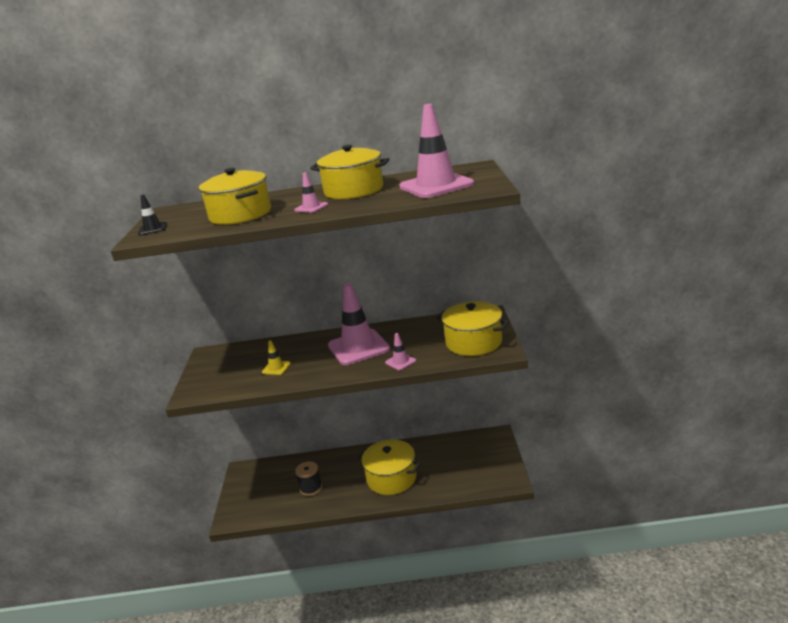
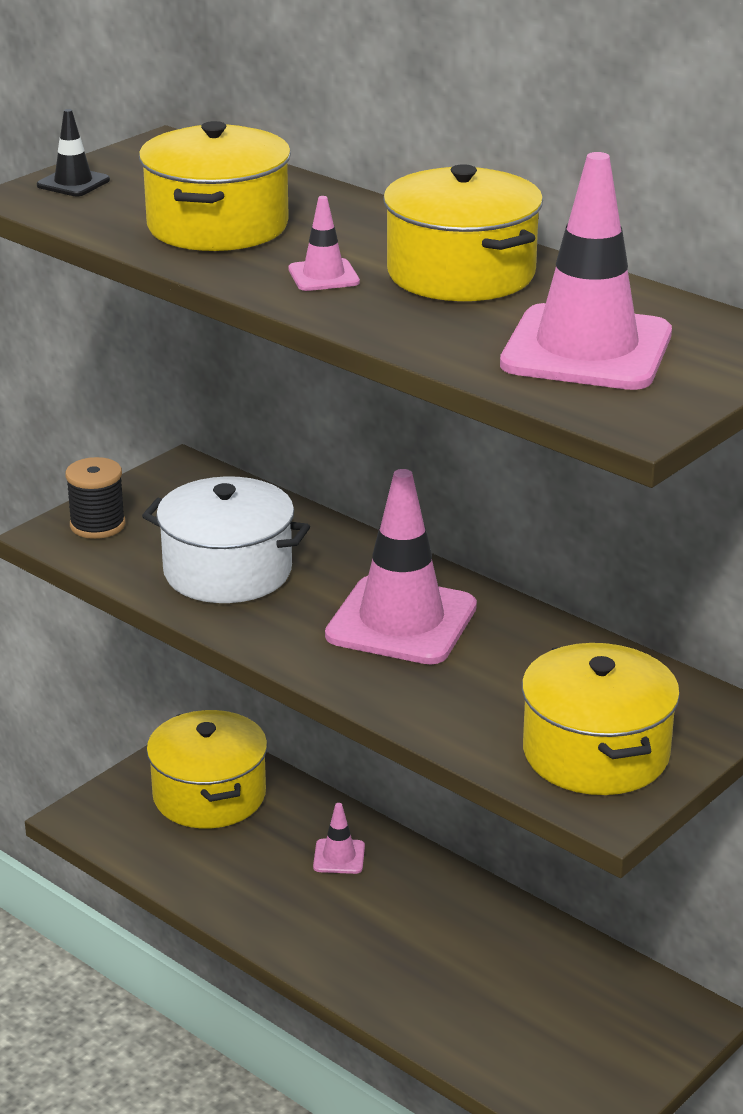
camera: 40 degrees right, 5 degrees up
yellow traffic cone [262,340,291,375] -> white pot [142,476,310,603]
black spool [295,461,322,496] -> black spool moved to [65,457,125,539]
yellow pot [358,439,421,495] -> yellow pot moved to [146,710,268,828]
pink traffic cone [385,333,416,370] -> pink traffic cone moved to [313,803,365,874]

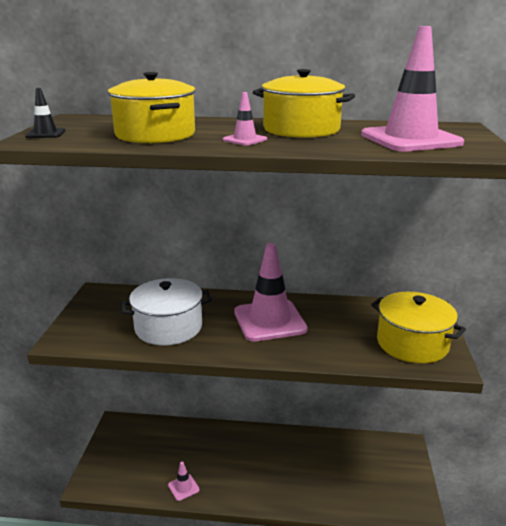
camera: 35 degrees left, 5 degrees down
black spool [65,457,125,539] -> none
yellow pot [146,710,268,828] -> none
pink traffic cone [313,803,365,874] -> pink traffic cone moved to [168,462,200,501]

